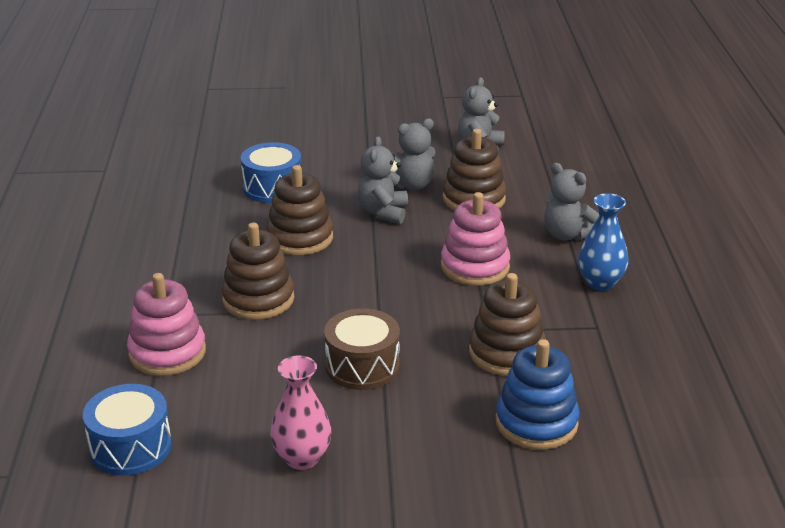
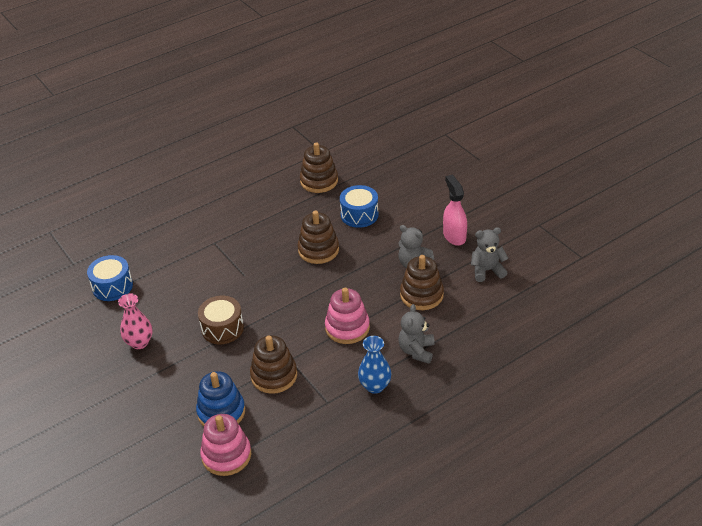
camera: 60 degrees right, 10 degrees up
pink stacking toy [127,273,206,376] -> pink stacking toy moved to [200,414,251,476]
brown stacking toy [221,223,294,320] -> brown stacking toy moved to [300,142,338,193]
grey teddy bear [358,136,408,224] -> none
none -> pink spray bottle [443,175,467,246]

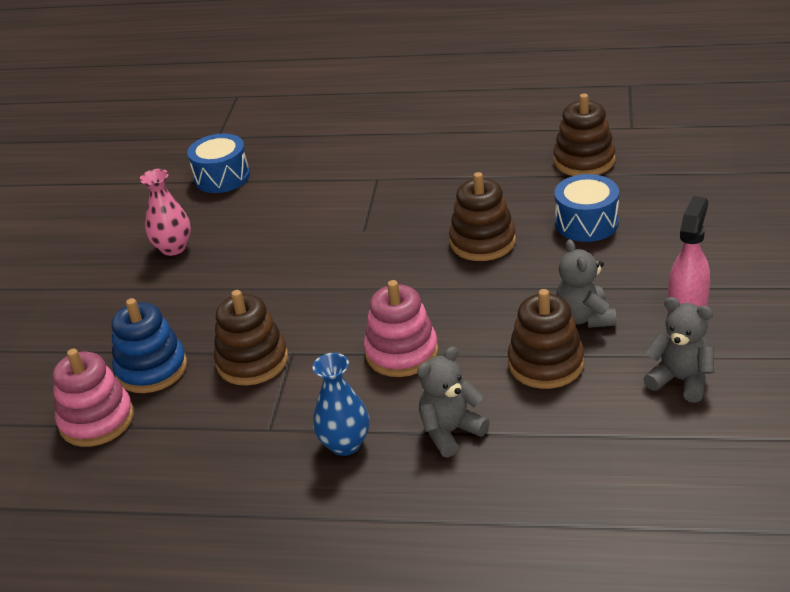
camera: 45 degrees right, 5 degrees down
brown drum [198,296,244,344] -> none

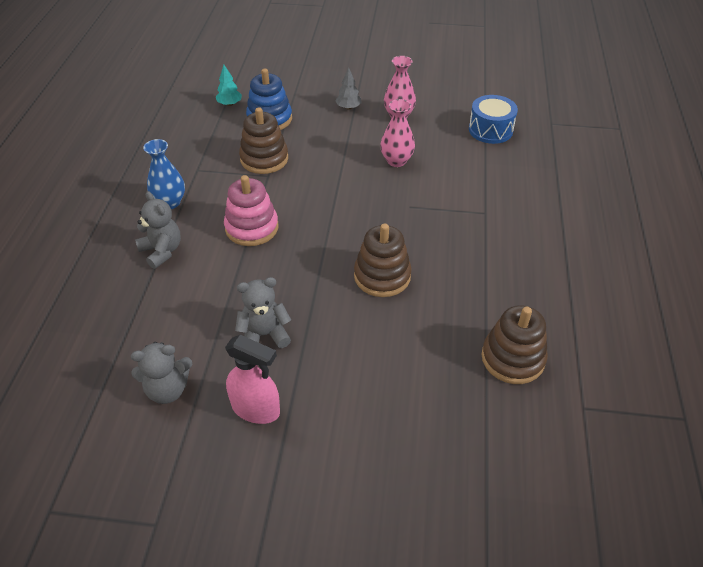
camera: 85 degrees right, 10 degrees up
pink stacking toy [53,349,134,447] -> turquoise tree [216,65,242,106]
brown stacking toy [508,289,584,389] -> none
blue drum [554,174,619,242] -> none
grey teddy bear [643,297,714,403] -> grey teddy bear turned 45 degrees clockwise [131,342,192,404]
none -> grey tree [335,67,361,110]
none -> pink vase [380,99,415,167]

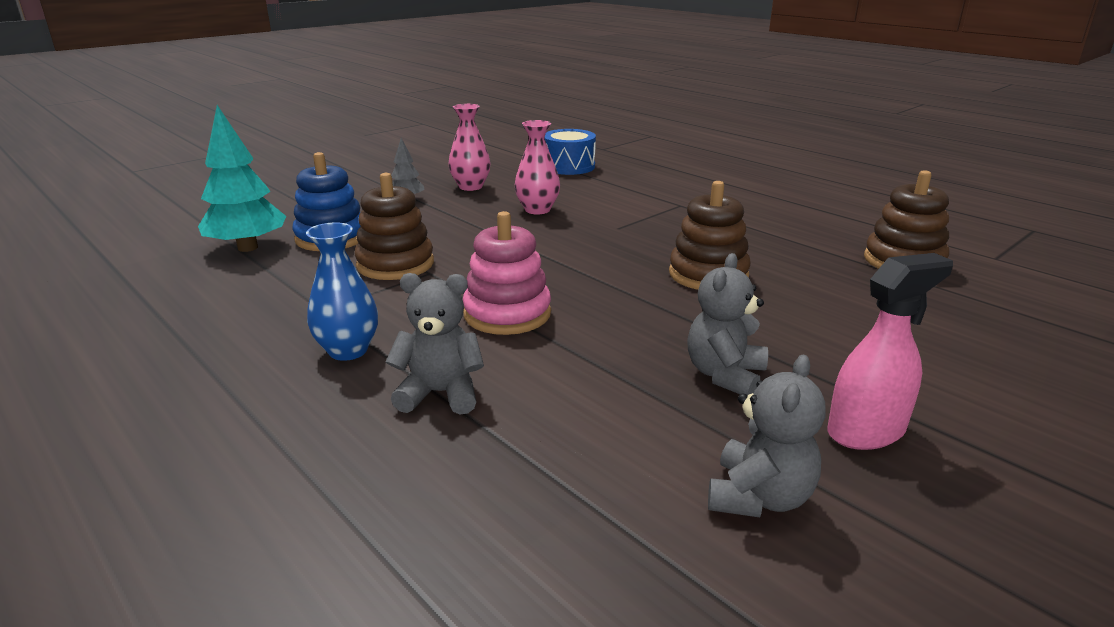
camera: 50 degrees left, 20 degrees down
turquoise tree [216,65,242,106] -> turquoise tree [198,105,286,252], size x1.91

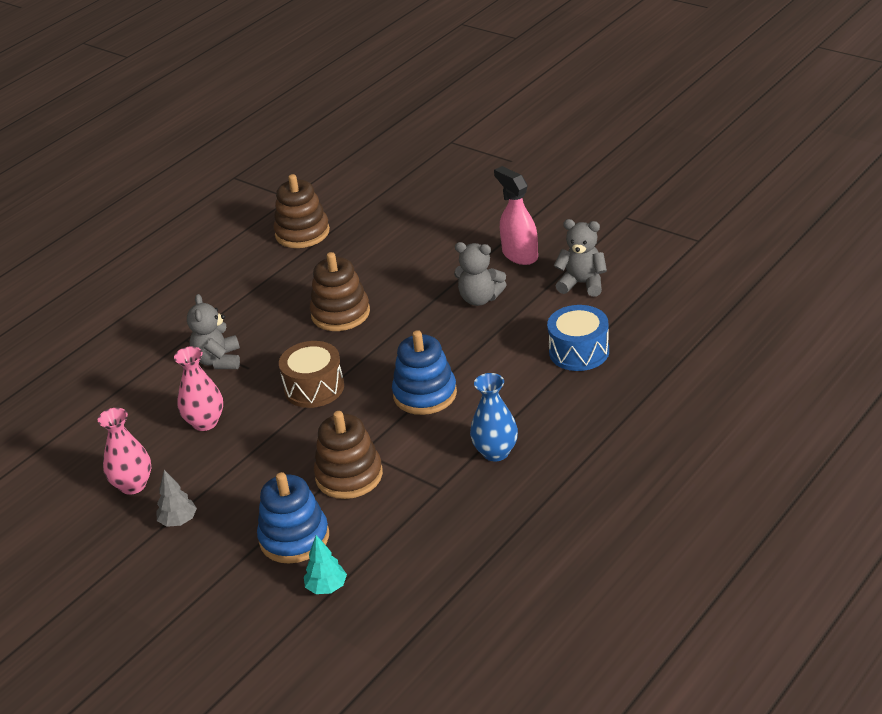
camera: 95 degrees left, 10 degrees up
turquoise tree [198,105,286,252] -> turquoise tree [304,535,347,594], size x0.52
grey teddy bear [386,273,484,415] -> grey teddy bear moved to [187,294,240,369]
pink stacking toy [463,211,551,335] -> blue stacking toy [392,330,457,415]
blue drum [545,129,596,175] -> blue drum moved to [547,305,609,371]
none -> brown drum [279,341,344,408]

